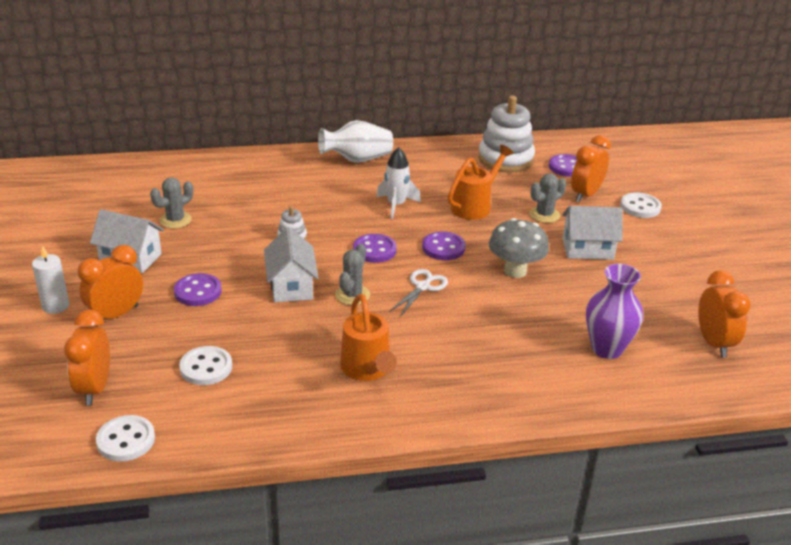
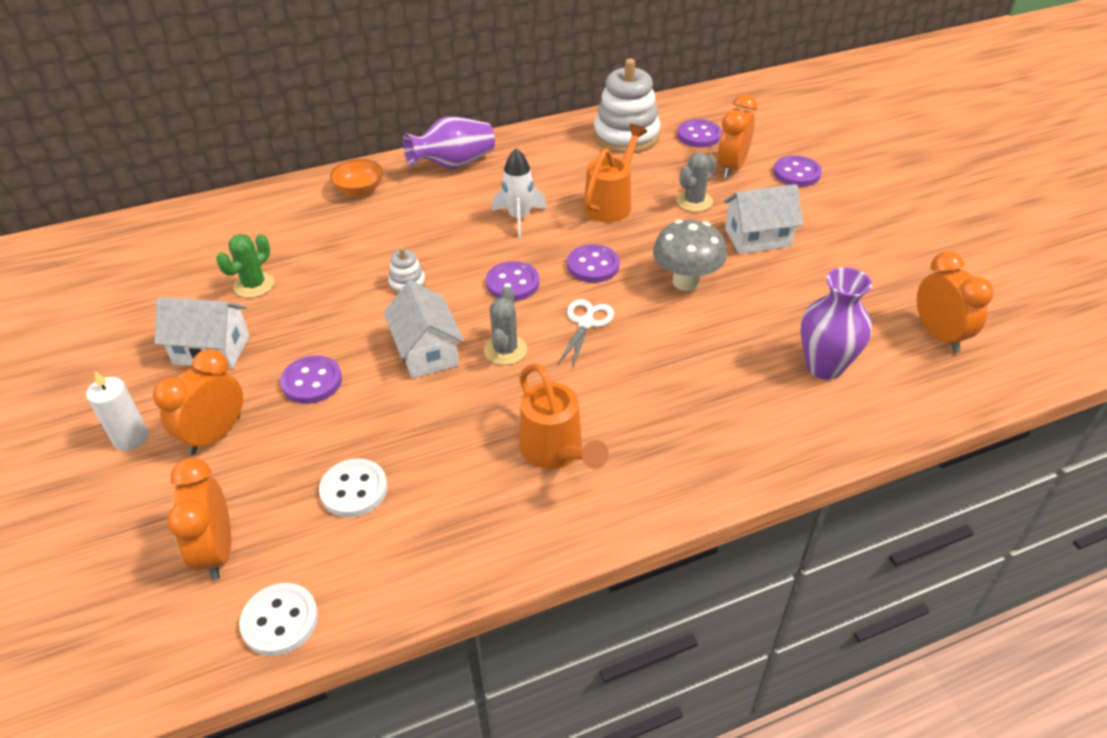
camera: 10 degrees left, 10 degrees up
grey cactus [150,177,193,229] -> green cactus [216,234,275,298]
white vase [318,120,393,163] -> purple vase [403,116,495,169]
white button [620,193,662,218] -> purple button [773,155,822,187]
none -> orange bowl [330,159,383,196]

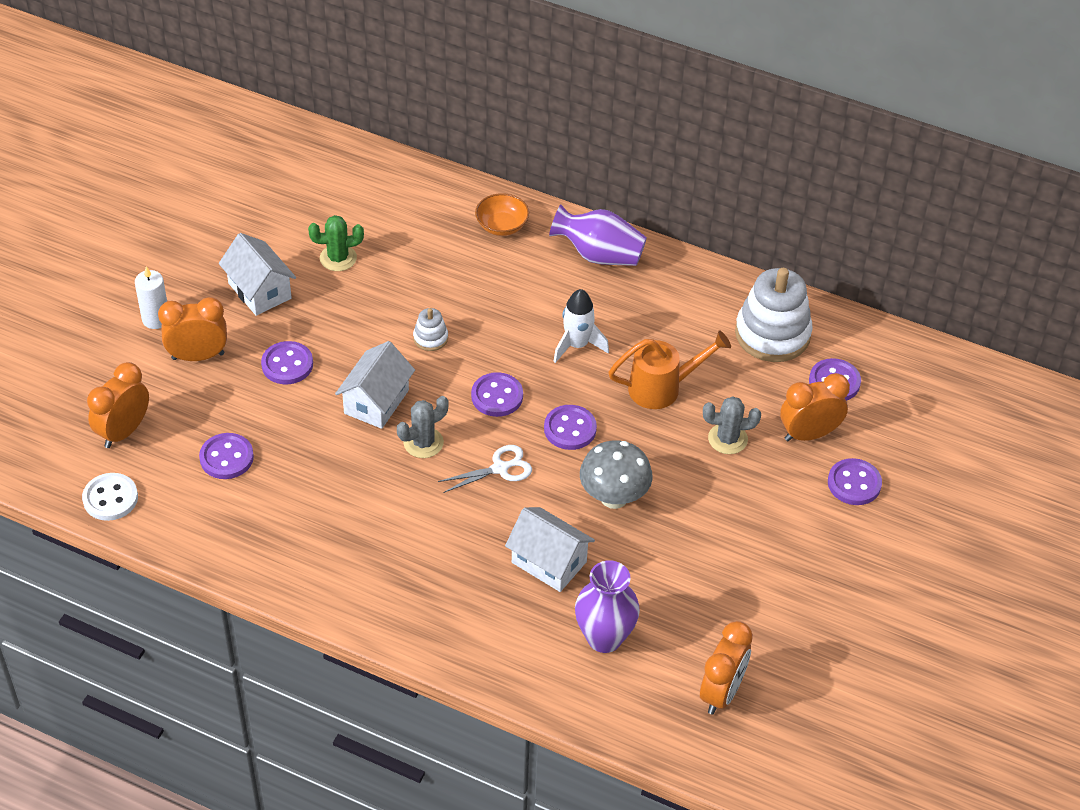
camera: 45 degrees right, 5 degrees up
white button [319,458,388,518] -> purple button [199,433,254,479]
orange watering can [519,363,609,469] -> none
white house [723,184,803,254] -> white house moved to [505,507,595,592]

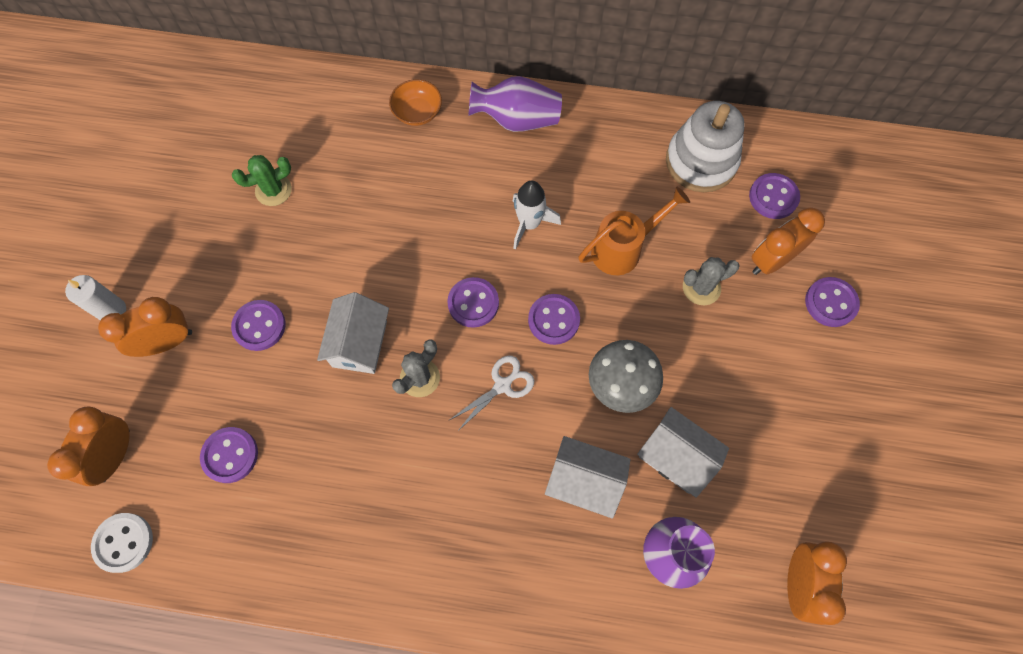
camera: 15 degrees left, 20 degrees up
white house [219,233,296,316] -> white house moved to [637,407,729,498]
white stacking toy [413,308,448,351] -> none

